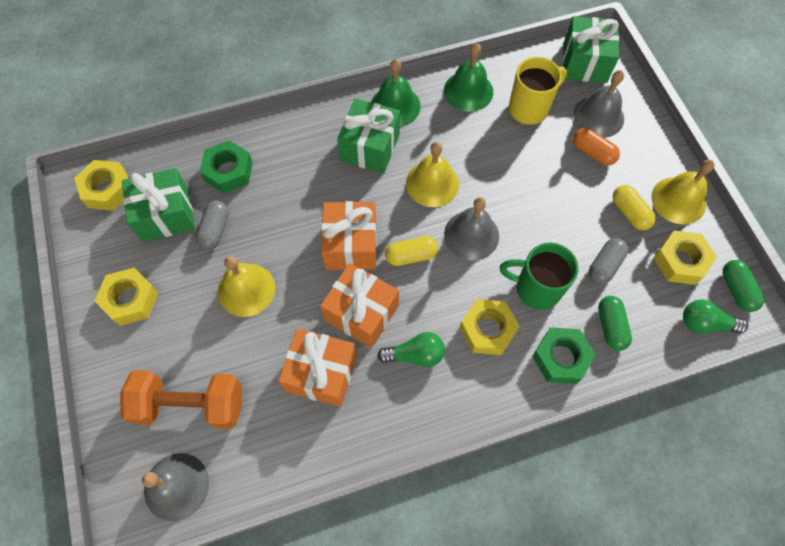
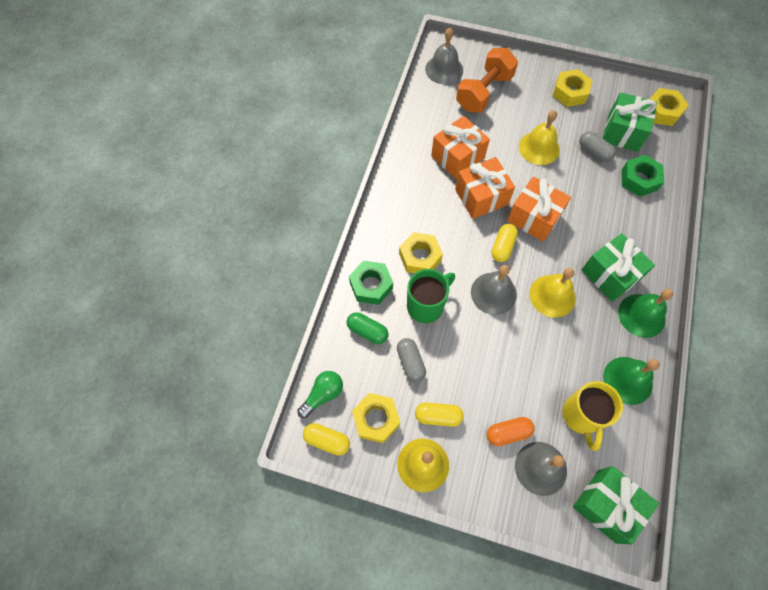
camera: 125 degrees right, 0 degrees up
green light bulb [377,332,445,367] -> none
green capsule [723,260,764,312] -> yellow capsule [303,423,350,456]

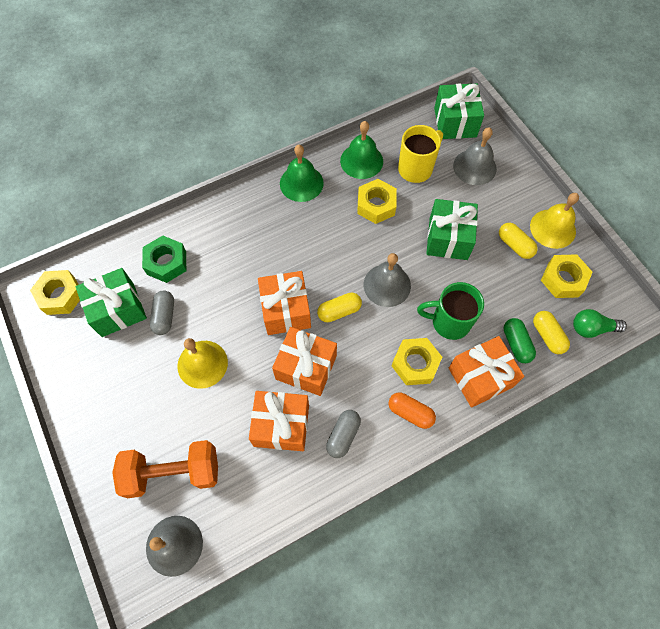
camera: 135 degrees left, 0 degrees up
yellow capsule [303,423,350,456] -> yellow capsule moved to [533,311,570,354]
green nut [349,261,393,305] -> orange gift [449,336,525,408]
grey capsule [397,338,426,383] -> grey capsule moved to [326,410,361,458]
orange capsule [487,417,535,446] -> orange capsule moved to [389,392,436,429]
yellow bell [530,268,576,317] -> none
yellow nut [553,69,593,107] -> yellow nut moved to [357,179,397,224]
green gift [581,233,655,302] -> green gift moved to [426,199,478,260]

